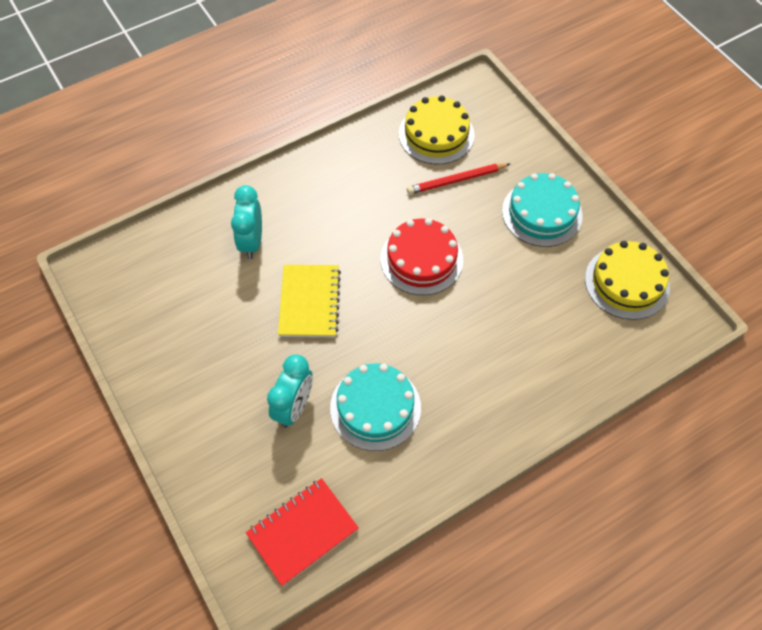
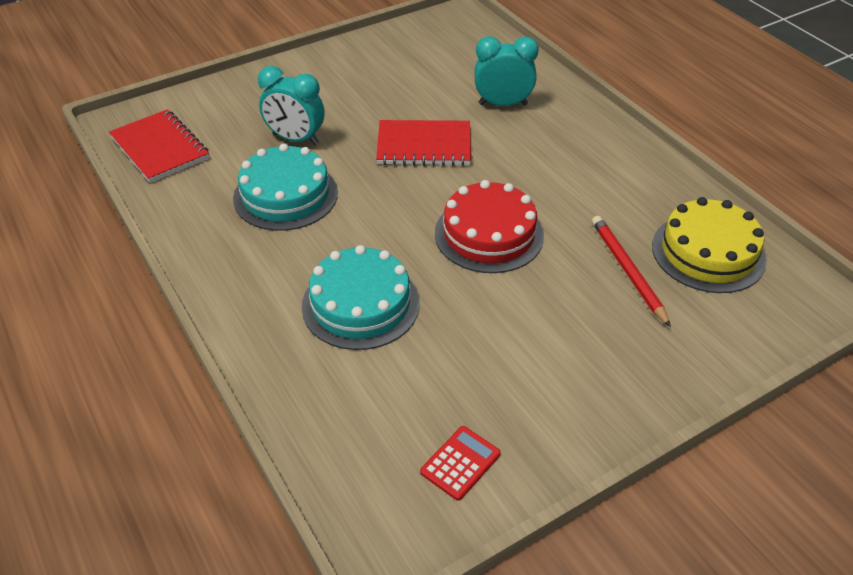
camera: 90 degrees right, 15 degrees down
yellow notebook [278,265,341,337] -> red notebook [376,120,471,166]
turquoise cake [502,173,583,247] -> turquoise cake moved to [302,245,420,350]
yellow cake [585,241,670,320] -> red calculator [420,426,501,501]

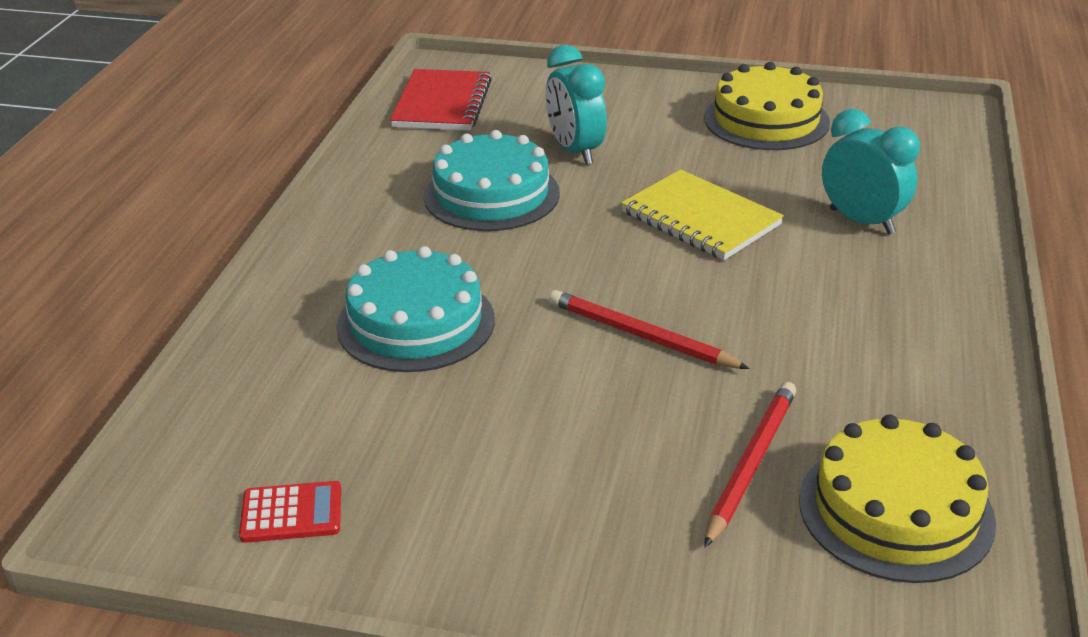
camera: 45 degrees right, 10 degrees down
red notebook [376,120,471,166] -> yellow notebook [621,169,784,260]
red cake [435,180,544,273] -> red pencil [549,290,750,369]
none -> yellow cake [704,62,830,150]

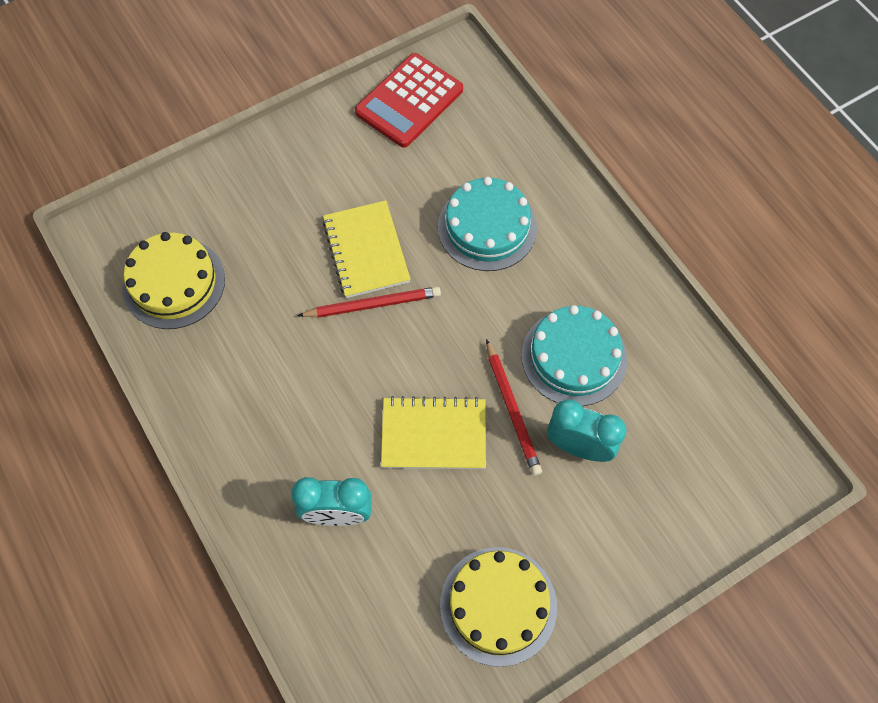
camera: 135 degrees right, 30 degrees up
red calculator [239,481,341,543] -> red calculator [355,53,463,148], size x1.98
red notebook [390,69,492,131] -> none
red pencil [704,382,797,548] -> red pencil moved to [486,339,542,476]
none -> yellow notebook [322,200,411,298]

